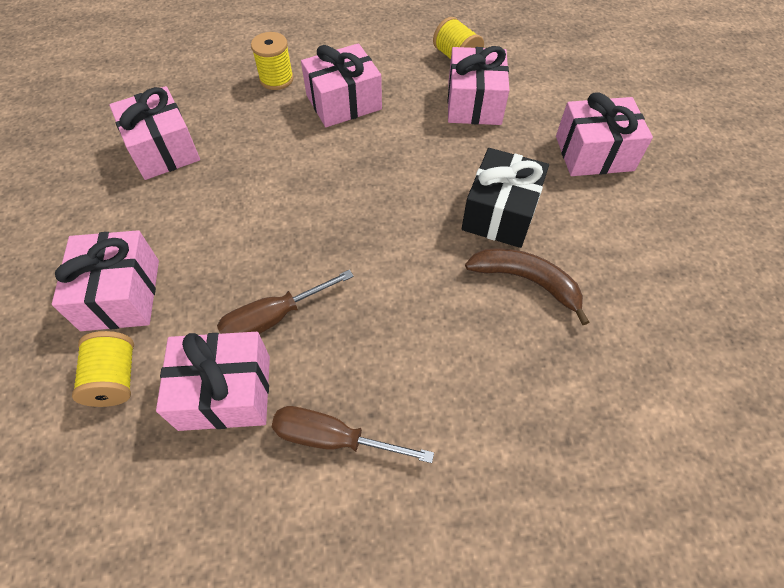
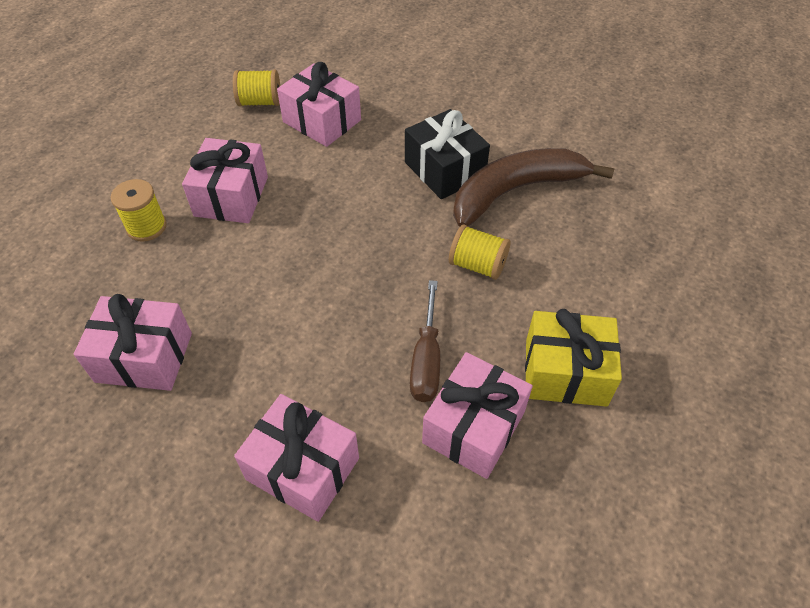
camera: 55 degrees left, 5 degrees down
yellow spool [72,331,134,407] -> yellow spool moved to [449,225,511,280]
brown screwdriver [272,406,434,463] -> yellow gift [525,309,622,407]
brown banana [465,248,589,325] -> brown banana [453,148,615,227], size x1.56
pink gift [556,92,653,176] -> none

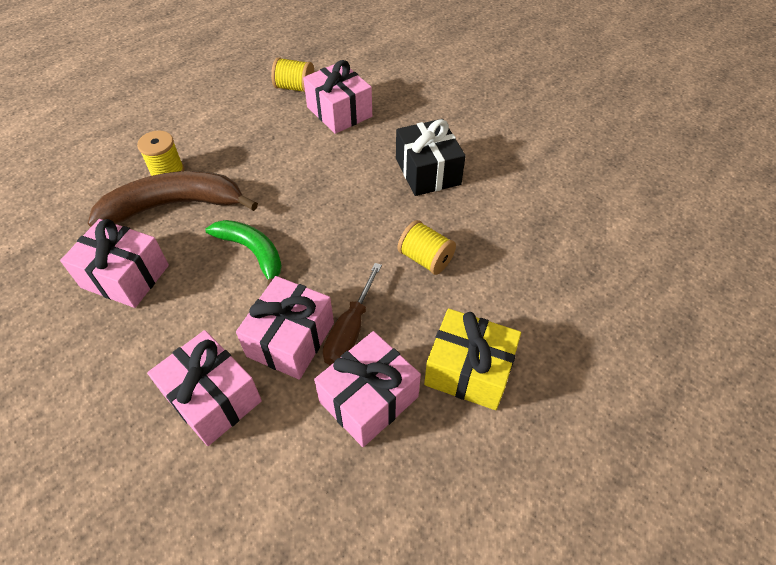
camera: 15 degrees right, 0 degrees up
pink gift [182,138,268,223] -> pink gift moved to [236,276,334,380]
brown banana [453,148,615,227] -> brown banana moved to [88,171,258,227]
none -> green banana [205,220,282,287]

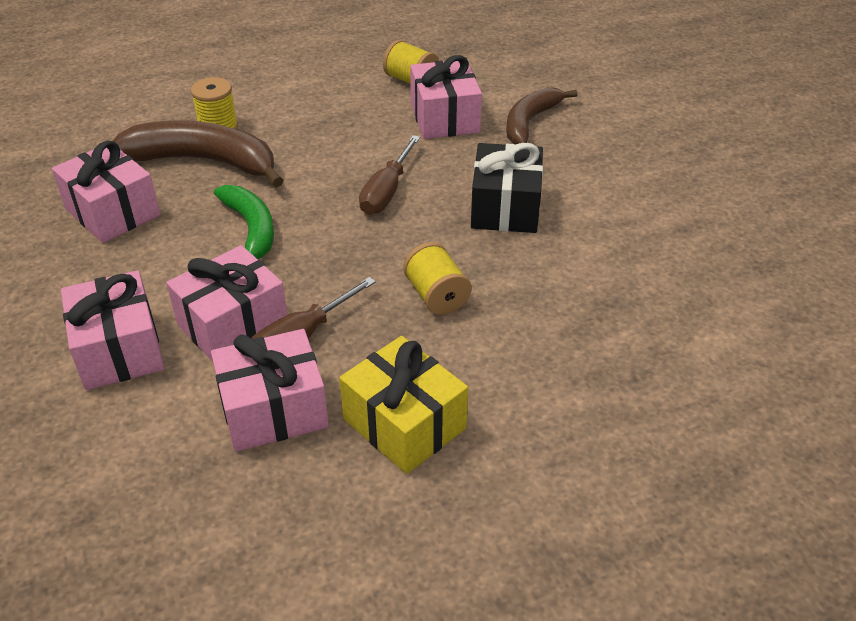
camera: 25 degrees right, 10 degrees down
none -> brown screwdriver [359,135,420,215]
none -> brown banana [506,87,578,144]

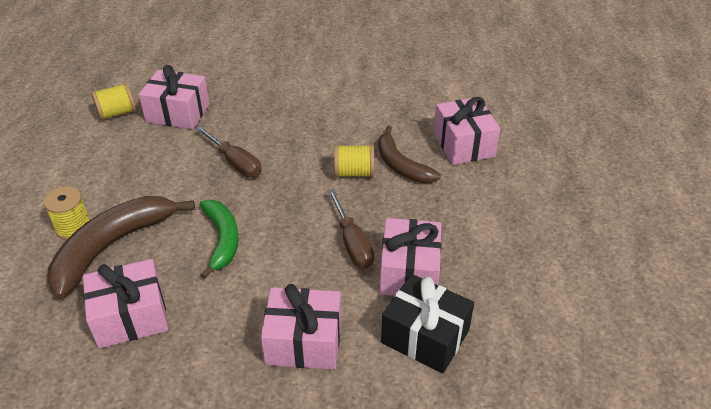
camera: 65 degrees left, 0 degrees up
pink gift [166,245,287,362] -> pink gift moved to [434,97,500,165]
green banana [214,185,274,259] -> green banana turned 75 degrees clockwise [200,200,239,279]
yellow gift [339,336,468,474] -> none
black gift [471,143,543,233] -> black gift moved to [381,274,474,373]
brown banana [506,87,578,144] -> brown banana moved to [378,126,441,183]

